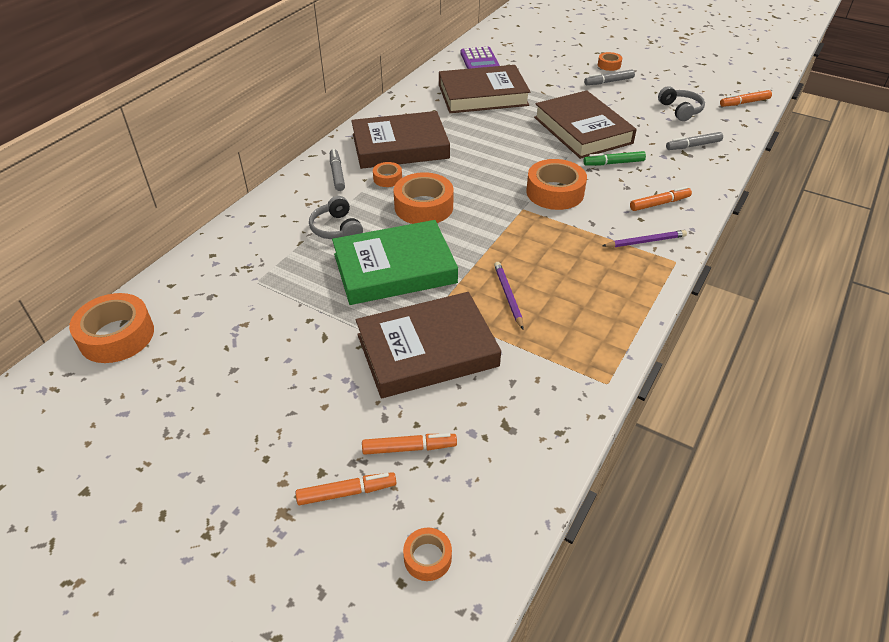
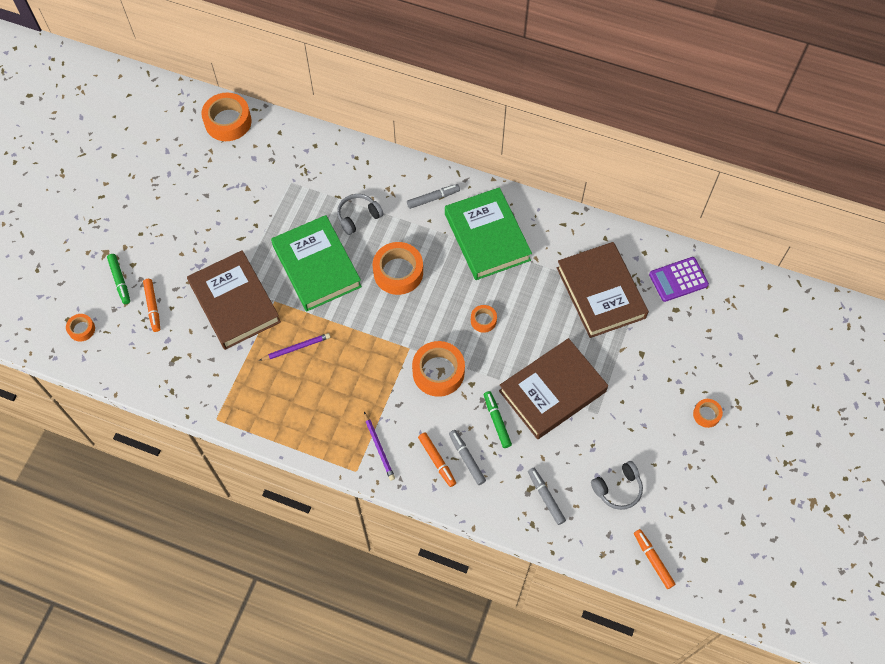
camera: 80 degrees right, 20 degrees up
orange marker [296,472,396,505] -> green marker [107,254,130,304]
brown book [351,111,450,169] -> green book [445,187,532,280]
orange tape [373,162,402,187] -> orange tape moved to [471,305,497,333]
grey marker [584,70,635,85] -> grey marker moved to [449,430,486,485]

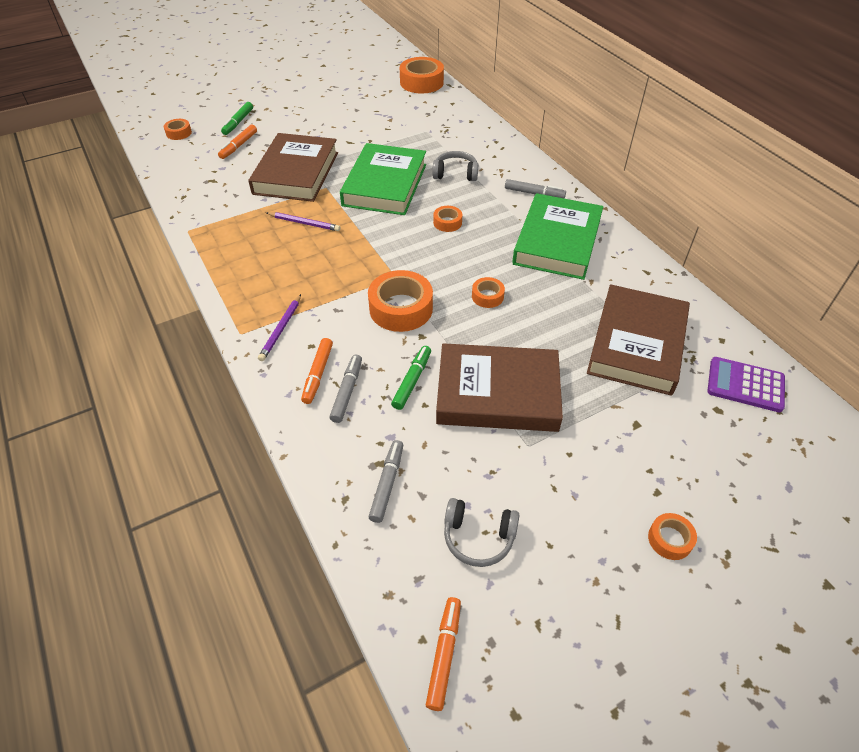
camera: 40 degrees right, 15 degrees down
orange tape [373,242,423,295] -> orange tape [433,206,462,232], size x0.51

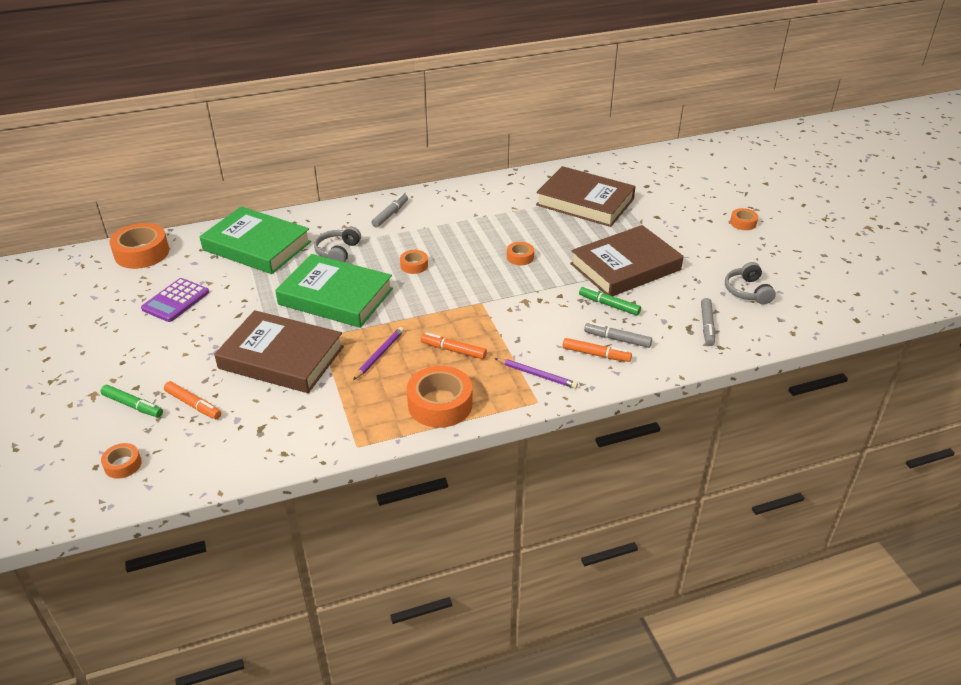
camera: 80 degrees left, 10 degrees down
orange tape [368,270,433,332] -> orange tape moved to [407,366,472,428]
grey marker [369,440,403,523] -> grey marker turned 105 degrees counterclockwise [701,298,715,346]
orange marker [426,597,461,711] -> orange marker moved to [421,333,487,359]
brown book [436,343,563,432] -> brown book turned 45 degrees clockwise [570,225,684,296]
grey headphones [444,498,519,567] -> grey headphones turned 150 degrees clockwise [725,262,776,305]
green book [512,193,603,280] -> green book moved to [199,206,311,274]
purple calculator [708,357,785,412] -> purple calculator moved to [141,278,209,322]

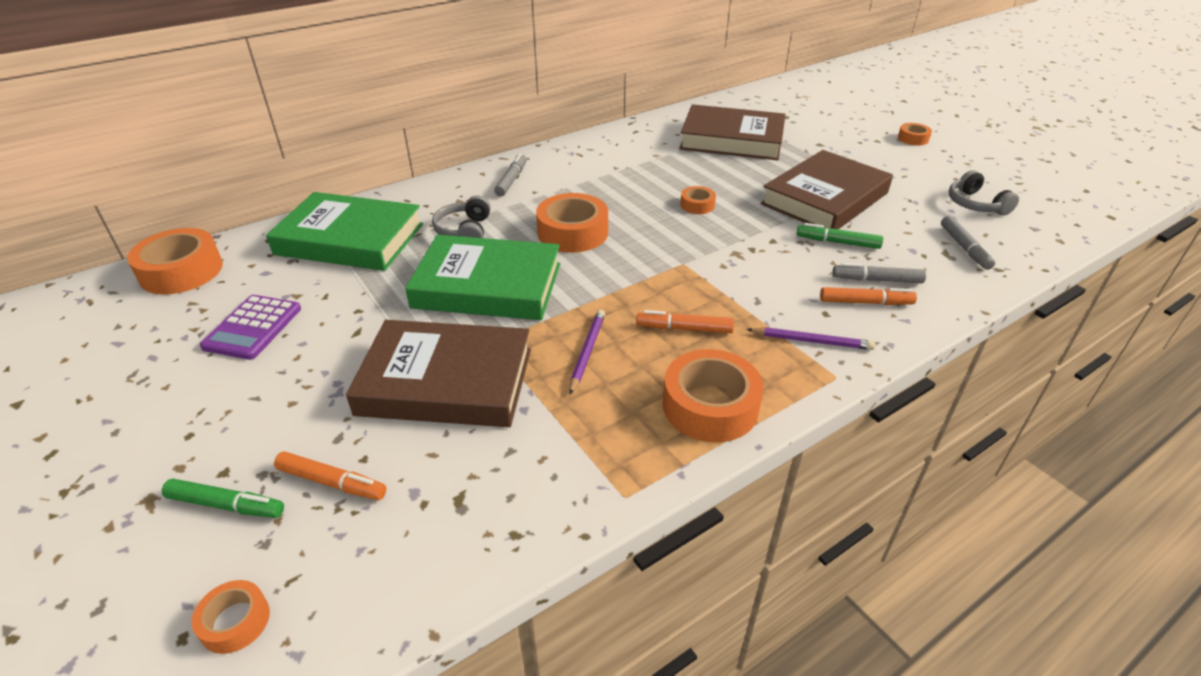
camera: 15 degrees left, 0 degrees up
orange tape [400,250,428,274] -> orange tape [536,193,608,253], size x1.95

